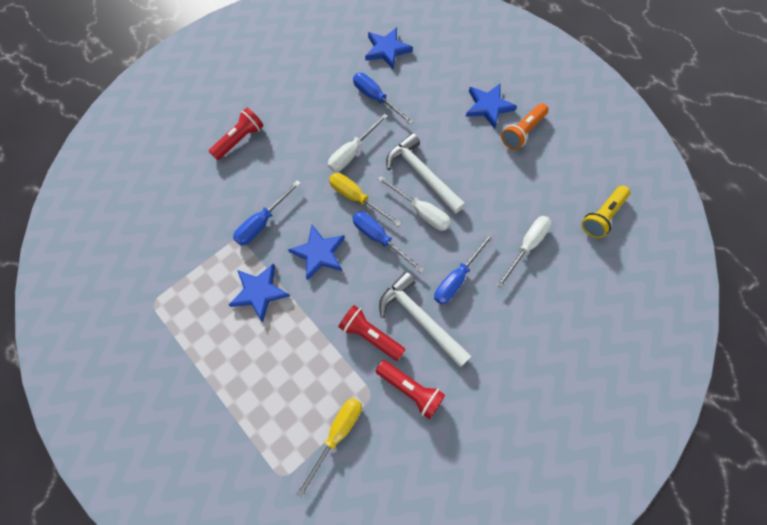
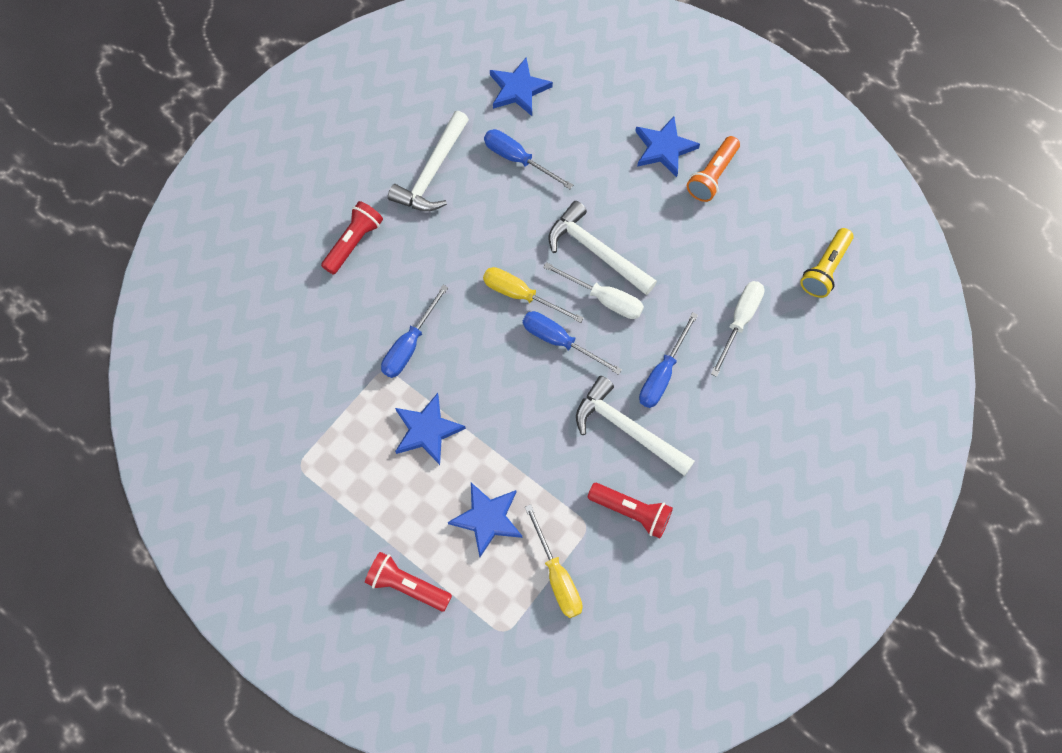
camera: 10 degrees left, 0 degrees up
blue star [288,225,345,280] -> blue star moved to [448,483,522,557]
yellow screwdriver [296,398,362,498] -> yellow screwdriver turned 135 degrees clockwise [525,504,583,618]
white screwdriver [328,114,388,172] -> none
red flashlight [338,305,405,361] -> red flashlight moved to [365,552,452,612]
none -> white hammer [388,111,469,211]

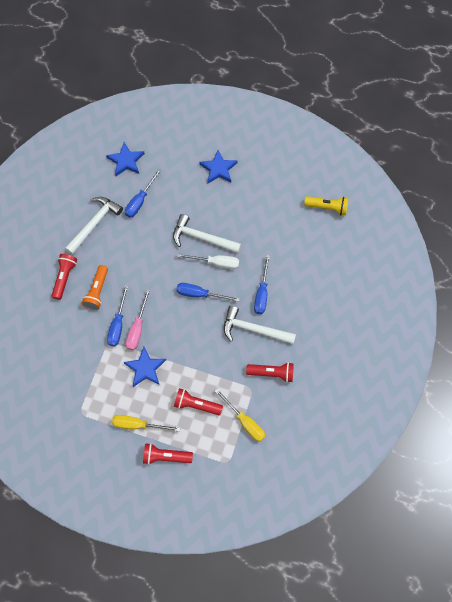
camera: 20 degrees left, 0 degrees up
white hammer [388,111,469,211] -> white hammer turned 150 degrees counterclockwise [65,197,123,255]
blue star [448,483,522,557] -> red flashlight [174,388,223,415]
yellow screwdriver [483,267,584,323] -> yellow screwdriver moved to [112,415,180,432]
blue screwdriver [484,129,573,189] -> blue screwdriver turned 75 degrees counterclockwise [125,169,161,218]
orange flashlight [687,136,740,202] -> orange flashlight moved to [82,265,108,310]
white screwdriver [711,281,765,377] -> none
yellow flashlight [800,228,854,298] -> yellow flashlight turned 90 degrees counterclockwise [304,196,349,215]
none -> pink screwdriver [126,289,150,350]

